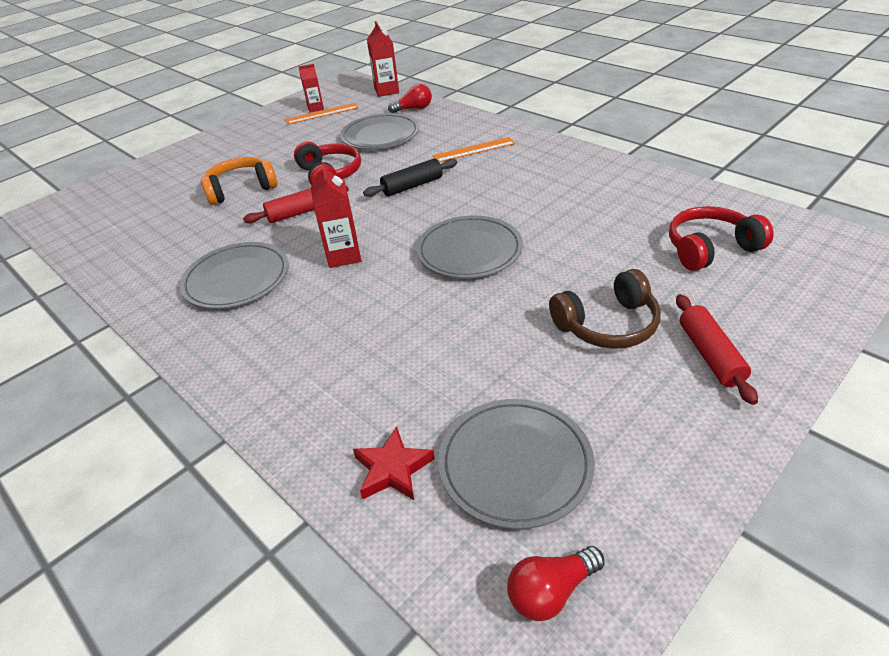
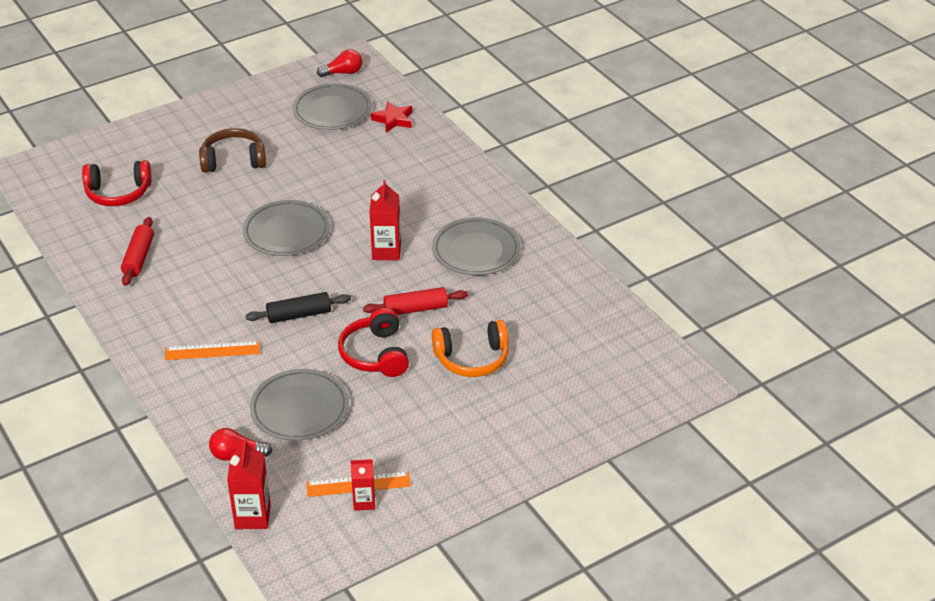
camera: 170 degrees left, 0 degrees up
red rolling pin [676,294,758,405] -> red rolling pin moved to [121,217,154,286]

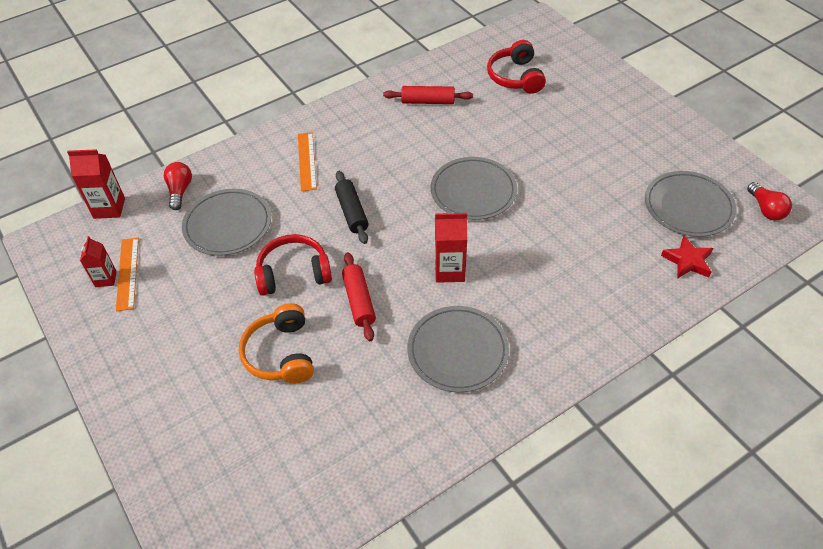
camera: 90 degrees right, 10 degrees up
brown headphones [199,128,266,173] -> none

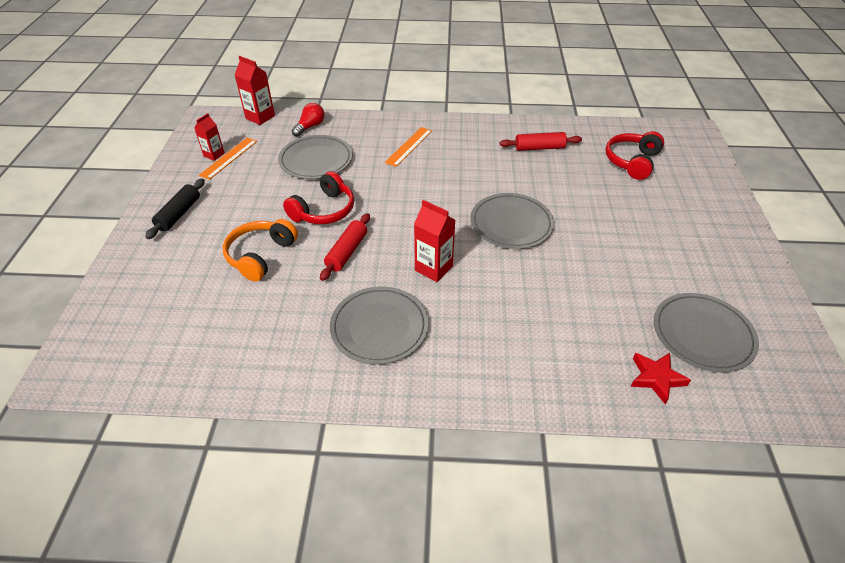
camera: 35 degrees right, 5 degrees down
red headphones [254,234,332,296] -> red headphones turned 105 degrees clockwise [283,171,354,224]
black rolling pin [335,171,369,244] -> black rolling pin moved to [145,179,205,239]
red rolling pin [383,86,473,104] -> red rolling pin turned 45 degrees counterclockwise [500,132,582,151]
red light bulb [747,182,792,220] -> none

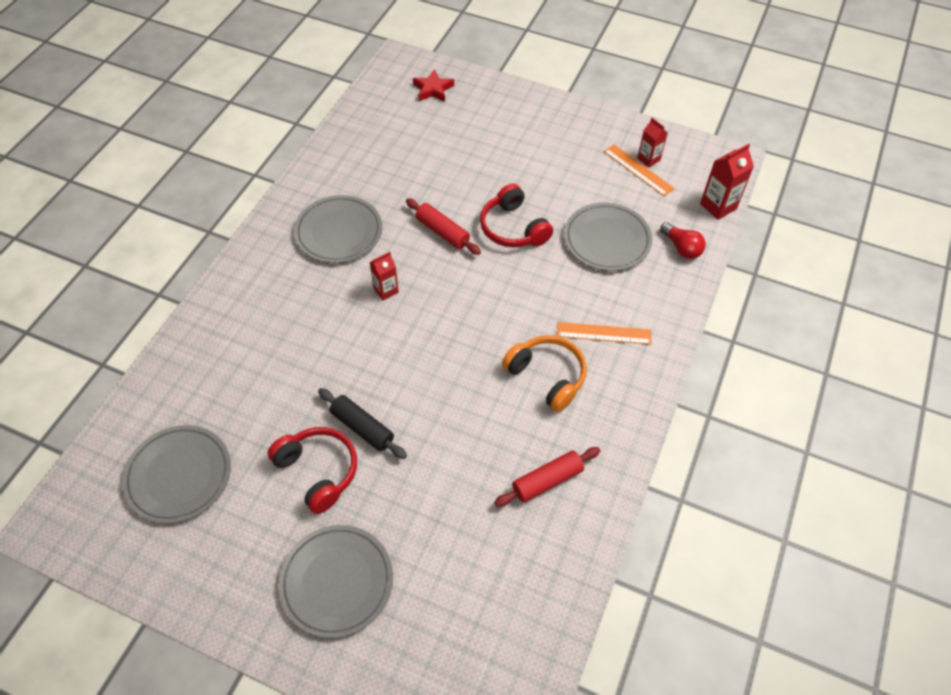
camera: 110 degrees right, 10 degrees up
black rolling pin [145,179,205,239] -> black rolling pin moved to [318,388,407,459]
orange headphones [223,219,298,282] -> orange headphones moved to [502,335,587,412]
orange ruler [385,127,432,167] -> orange ruler turned 45 degrees counterclockwise [557,322,652,345]
red carton [414,200,455,282] -> red carton [369,252,399,301], size x0.66
grey plate [470,193,554,249] -> grey plate moved to [279,525,393,638]
red rolling pin [500,132,582,151] -> red rolling pin turned 45 degrees clockwise [494,447,600,507]
red headphones [605,131,664,180] -> red headphones moved to [268,427,357,514]
red star [631,353,691,404] -> red star moved to [413,69,454,102]

